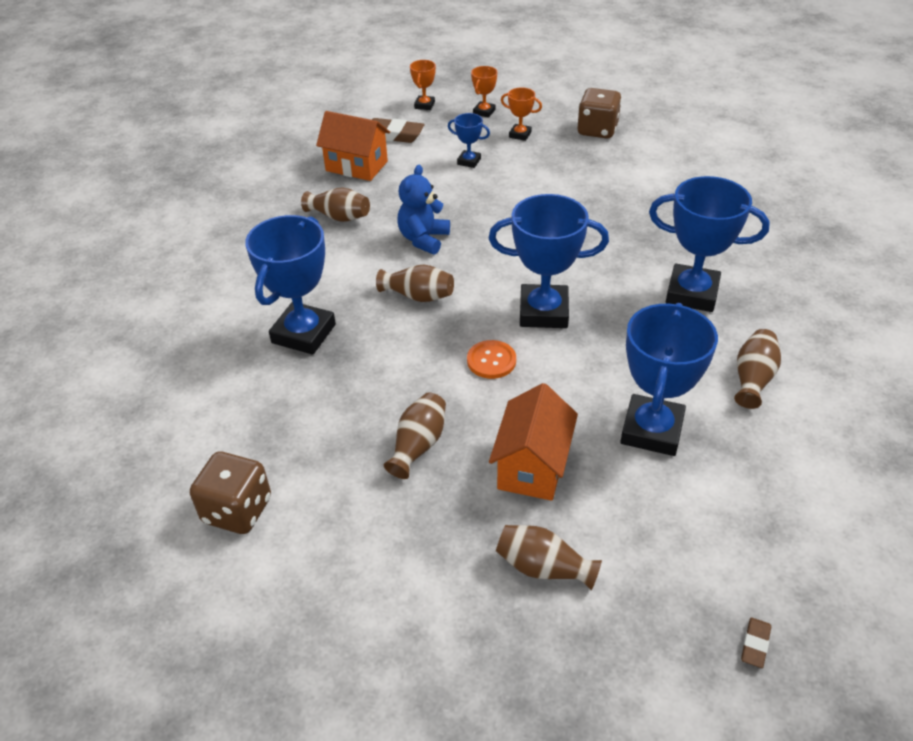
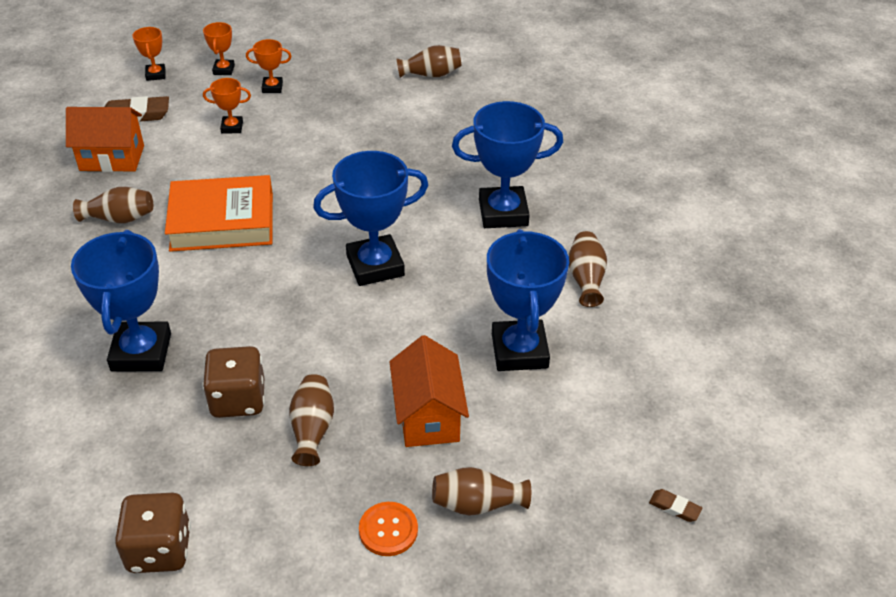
camera: 25 degrees left, 0 degrees up
brown vase [376,265,454,302] -> brown vase moved to [397,45,462,78]
blue teddy bear [397,165,450,255] -> orange book [165,175,273,252]
blue trophy [448,113,490,168] -> orange trophy [203,78,251,134]
orange button [467,340,516,379] -> orange button moved to [359,502,418,556]
brown dice [577,88,622,139] -> brown dice moved to [203,346,265,418]
brown eraser [741,618,771,668] -> brown eraser turned 60 degrees counterclockwise [649,489,702,522]

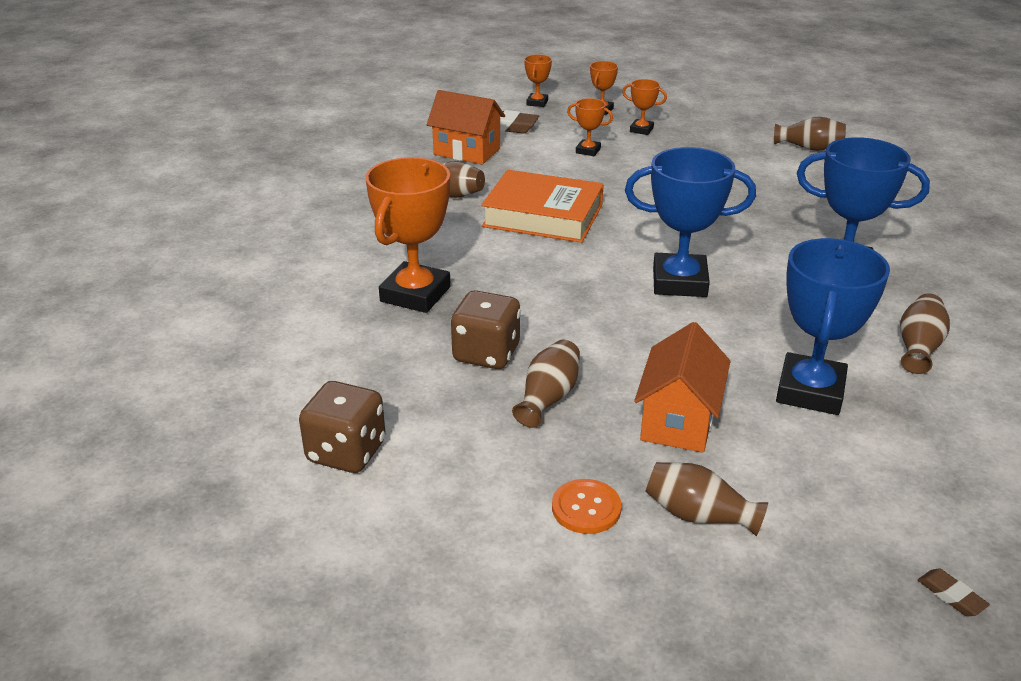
camera: 25 degrees right, 10 degrees down
blue trophy [71,230,171,372] -> orange trophy [365,157,451,313]

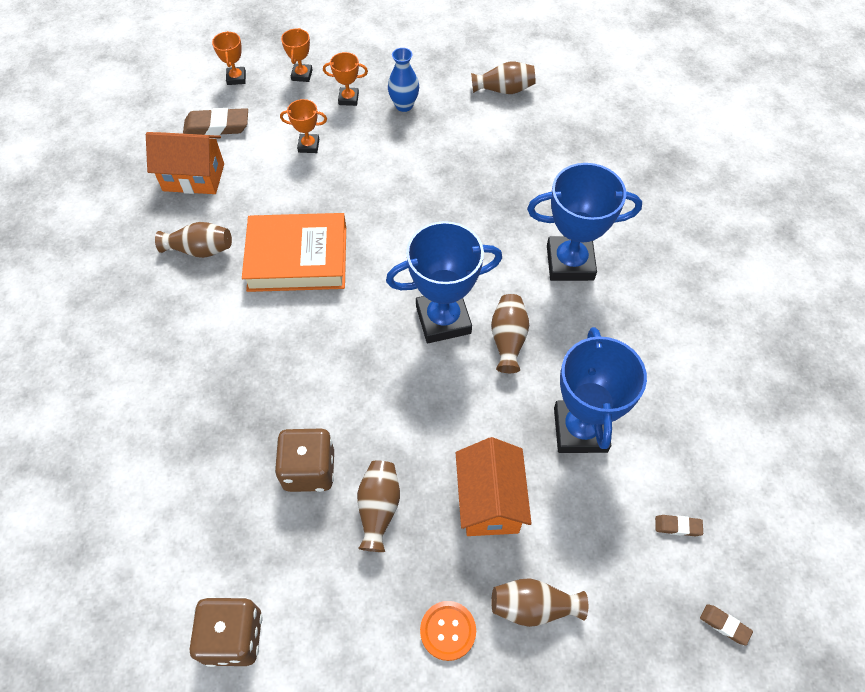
camera: 20 degrees left, 25 degrees up
orange trophy [365,157,451,313] -> none
brown vase [900,293,950,374] -> brown vase moved to [491,294,529,373]
none -> blue vase [388,48,419,112]
none -> brown eraser [655,515,703,537]

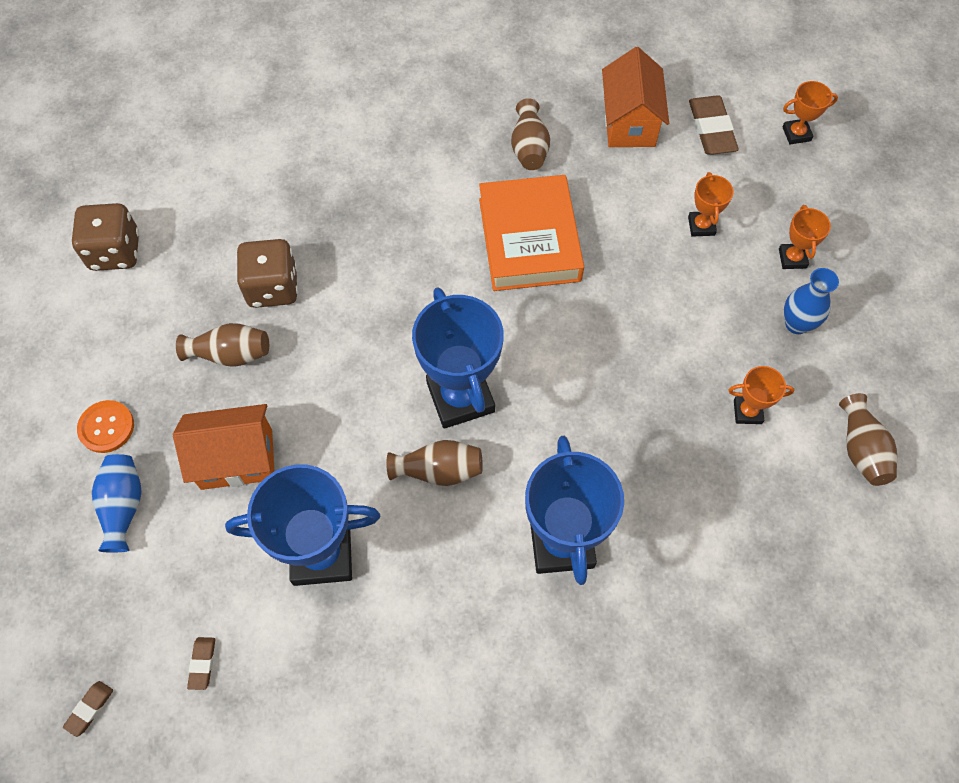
camera: 85 degrees right, 5 degrees up
orange trophy [281,28,313,82] -> orange trophy moved to [728,366,795,424]
brown vase [491,579,588,627] -> blue vase [92,454,142,553]

